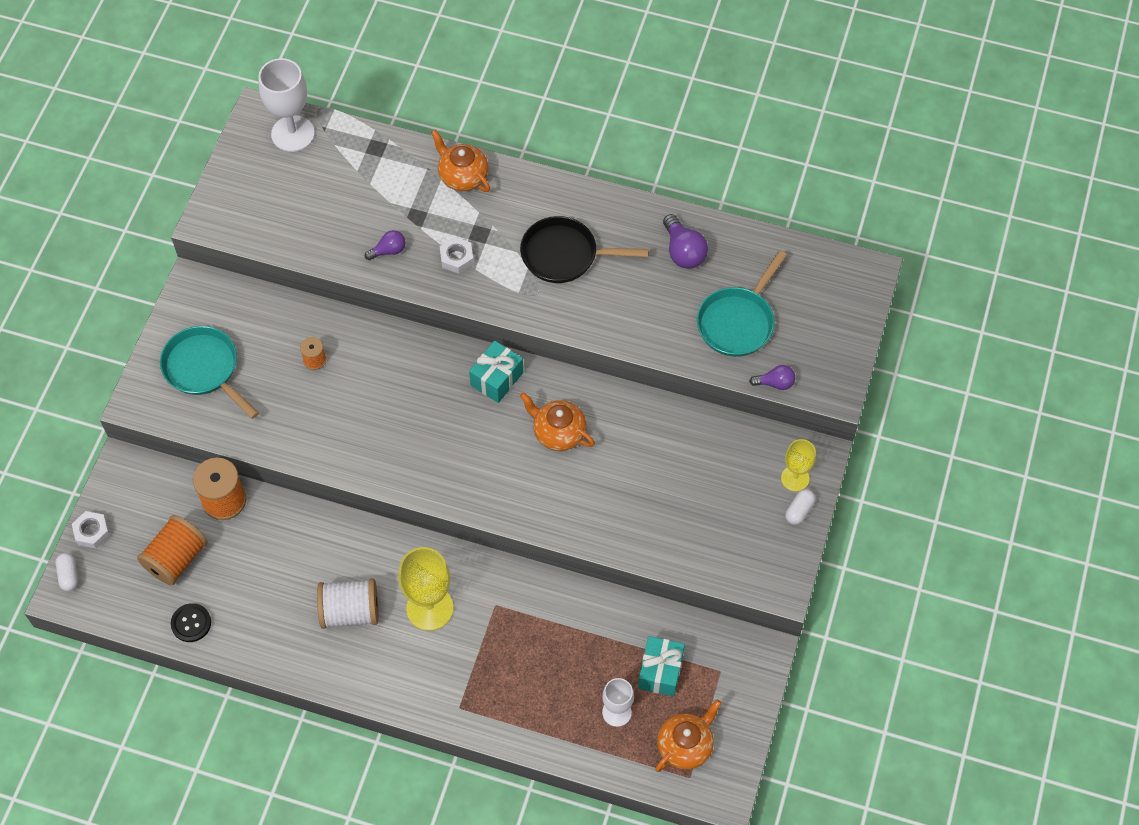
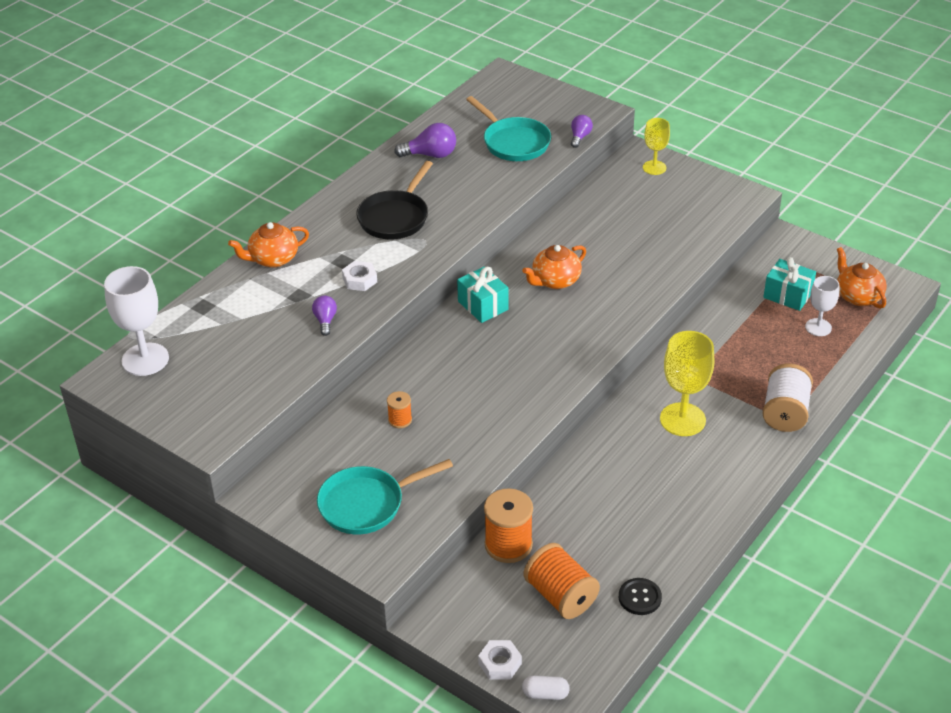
camera: 70 degrees left, 20 degrees down
white spool [317,578,378,629] -> white spool moved to [762,363,813,432]
white capsule [785,489,815,525] -> none

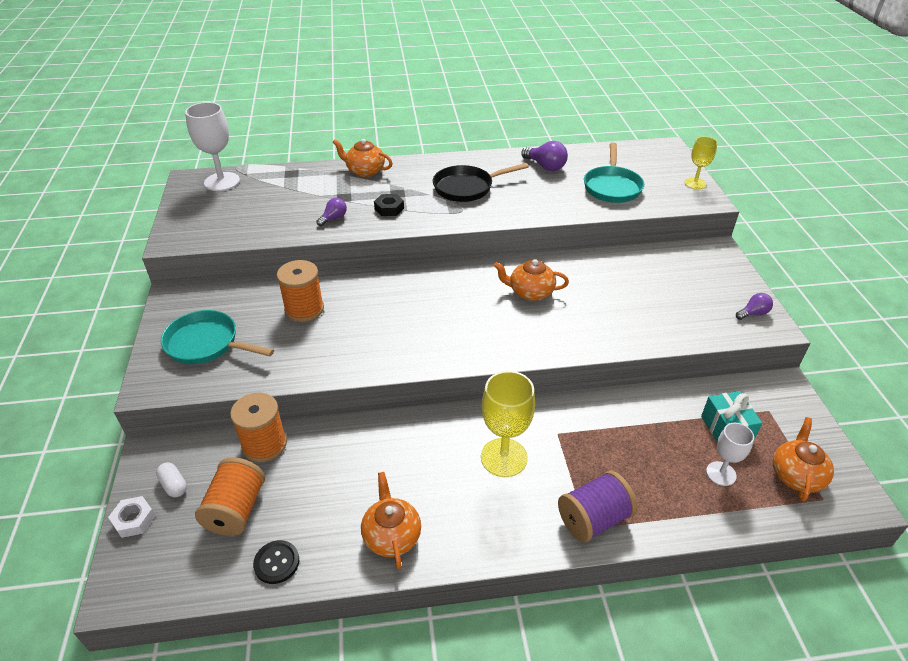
camera: 45 degrees right, 0 degrees up
white nut [342,261,377,291] -> black nut [374,194,404,216]
orange spool [387,391,412,428] -> orange spool [277,260,324,322], size x1.91
turquoise gift [457,267,509,323] -> none
white capsule [522,675,570,700] -> white capsule moved to [156,462,187,497]
purple light bulb [571,115,593,148] -> purple light bulb moved to [736,293,773,320]
yellow goblet [643,118,670,175] -> yellow goblet moved to [684,137,717,189]
white spool [762,363,813,432] -> purple spool [558,471,637,543]
none -> orange teapot [361,472,421,569]

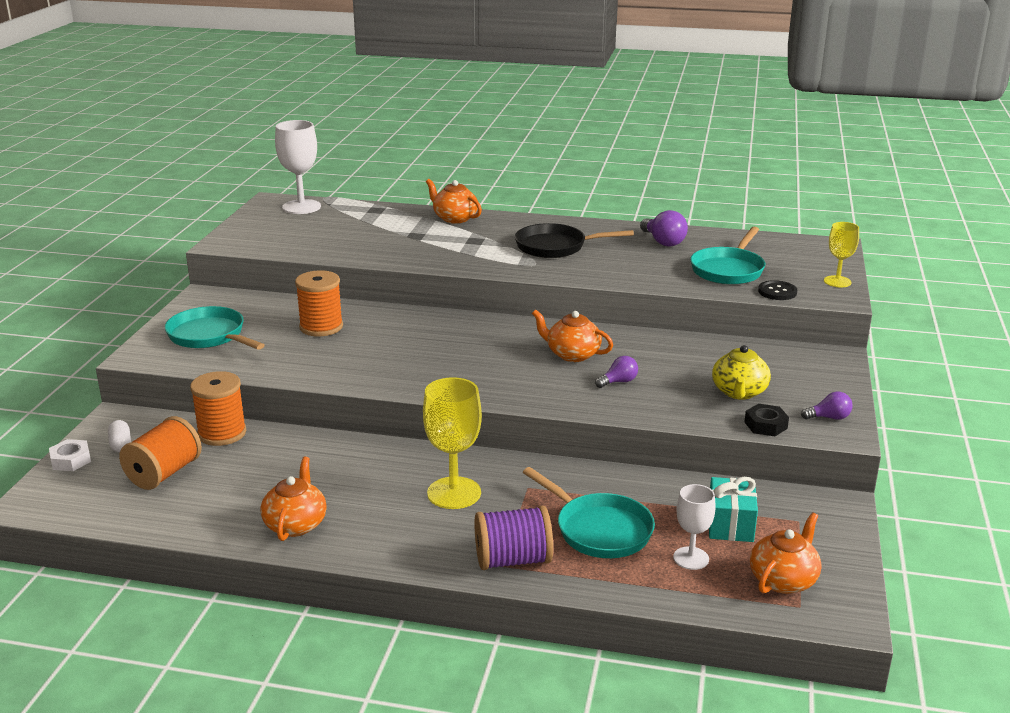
camera: 20 degrees right, 15 degrees down
black button [253,540,299,584] -> black button moved to [758,280,797,300]
purple light bulb [316,198,347,226] -> purple light bulb moved to [595,356,638,388]
black nut [374,194,404,216] -> black nut moved to [744,404,789,436]
none -> turquoise pan [523,467,655,558]
none -> yellow teapot [712,345,771,400]

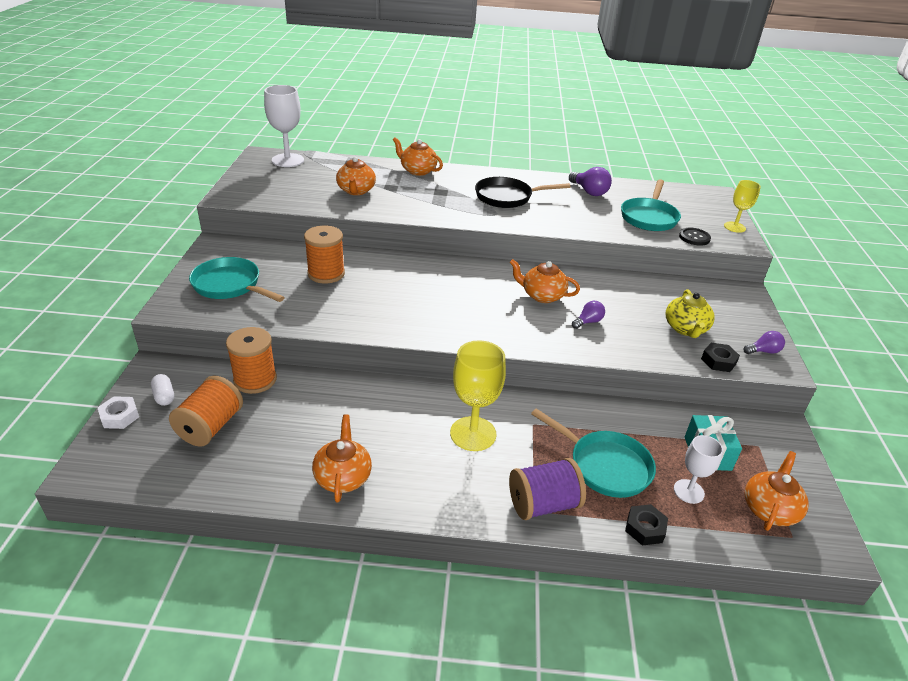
camera: 10 degrees left, 10 degrees up
none -> orange teapot [336,157,376,195]
none -> black nut [625,504,668,546]

